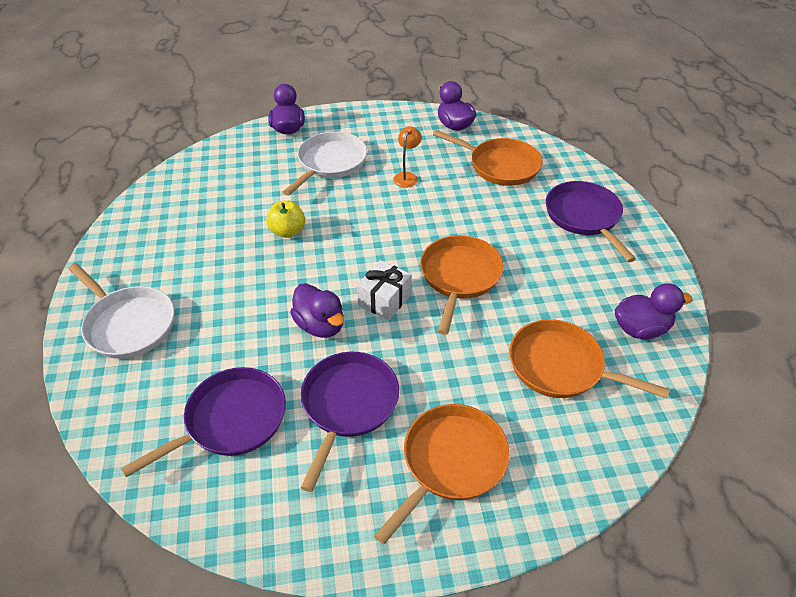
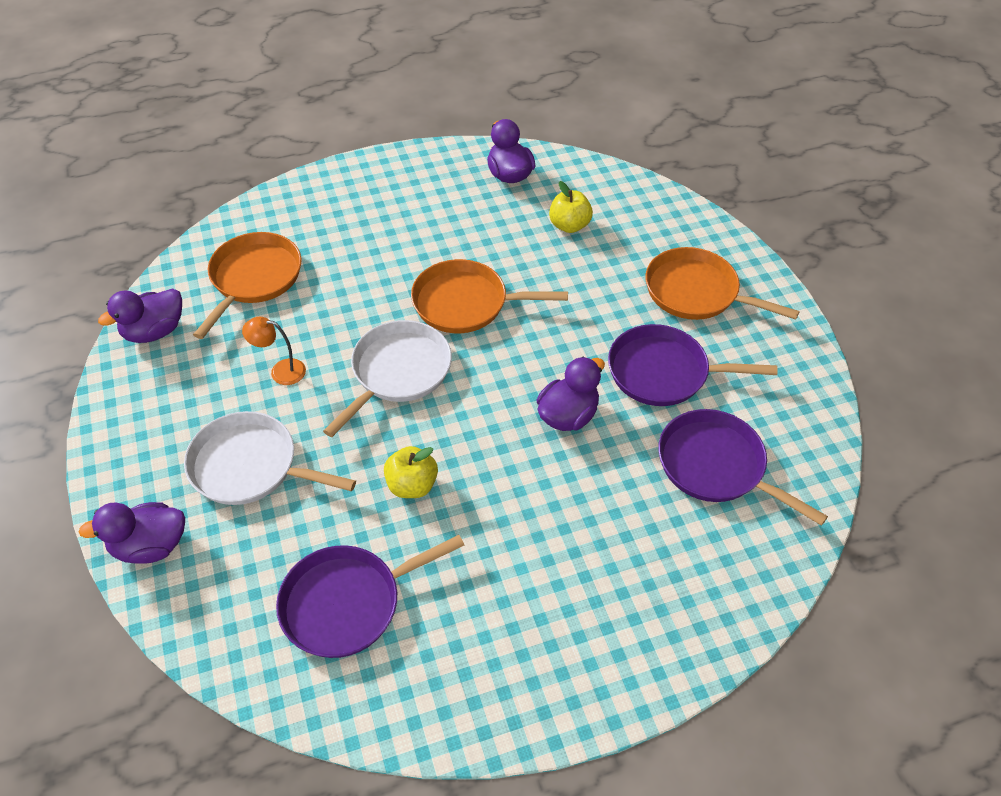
camera: 100 degrees left, 5 degrees up
white pan [68,263,174,359] -> white pan moved to [323,320,452,437]
white gift [357,260,411,320] -> none
orange pan [509,319,670,398] -> yellow apple [549,181,593,233]
purple pan [546,181,636,262] -> purple pan moved to [276,535,464,658]

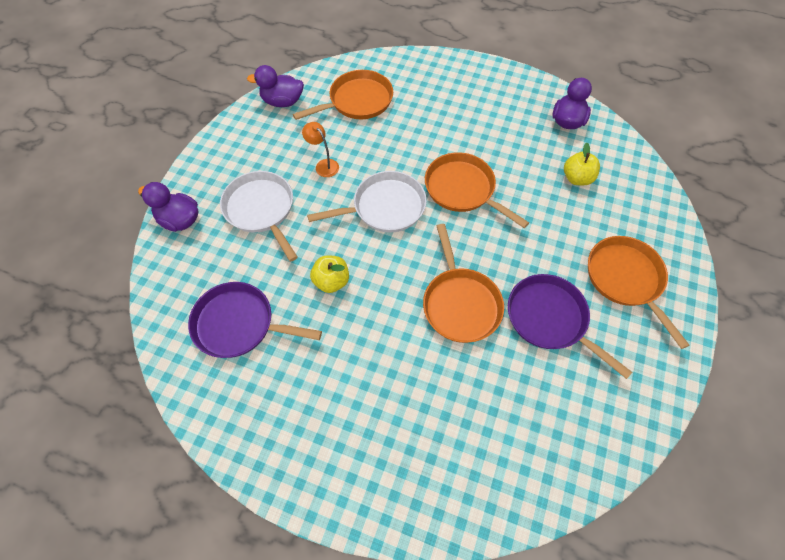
camera: 40 degrees right, 10 degrees up
purple duck [537,357,605,431] -> orange pan [423,224,504,343]
purple pan [658,409,828,526] -> none

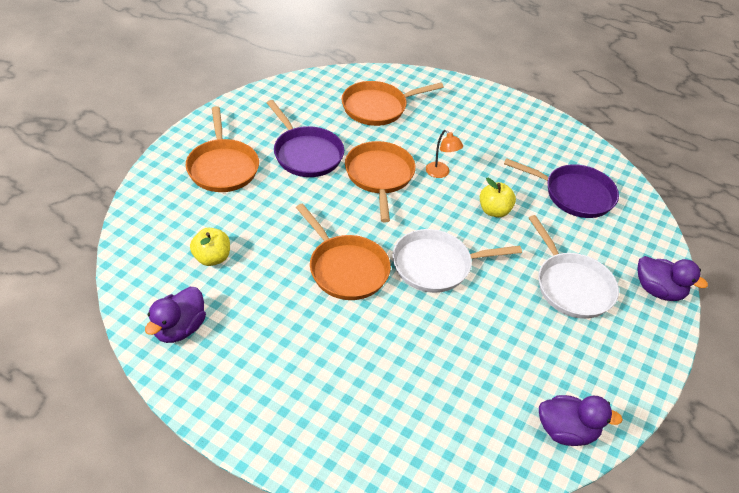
camera: 175 degrees left, 15 degrees down
orange pan [293,70,393,120] -> orange pan moved to [342,81,444,126]
orange lamp [302,122,339,177] -> orange lamp moved to [426,130,463,178]

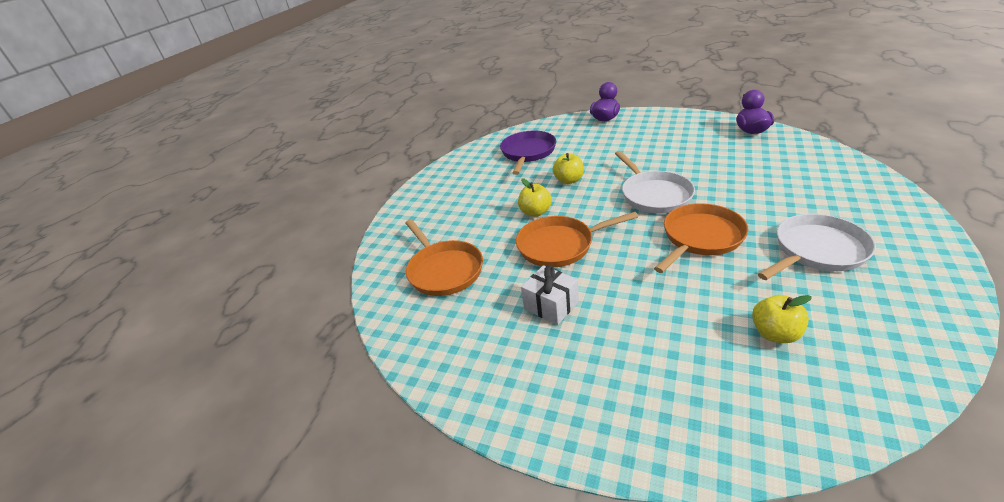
camera: 90 degrees left, 10 degrees down
purple duck [145,287,206,343] -> none
orange pan [186,106,259,192] -> none
purple pan [267,100,344,177] -> white gift [521,265,579,325]
orange lamp [426,130,463,178] -> yellow apple [518,178,552,217]
white pan [529,215,619,319] -> white pan moved to [758,214,876,280]

